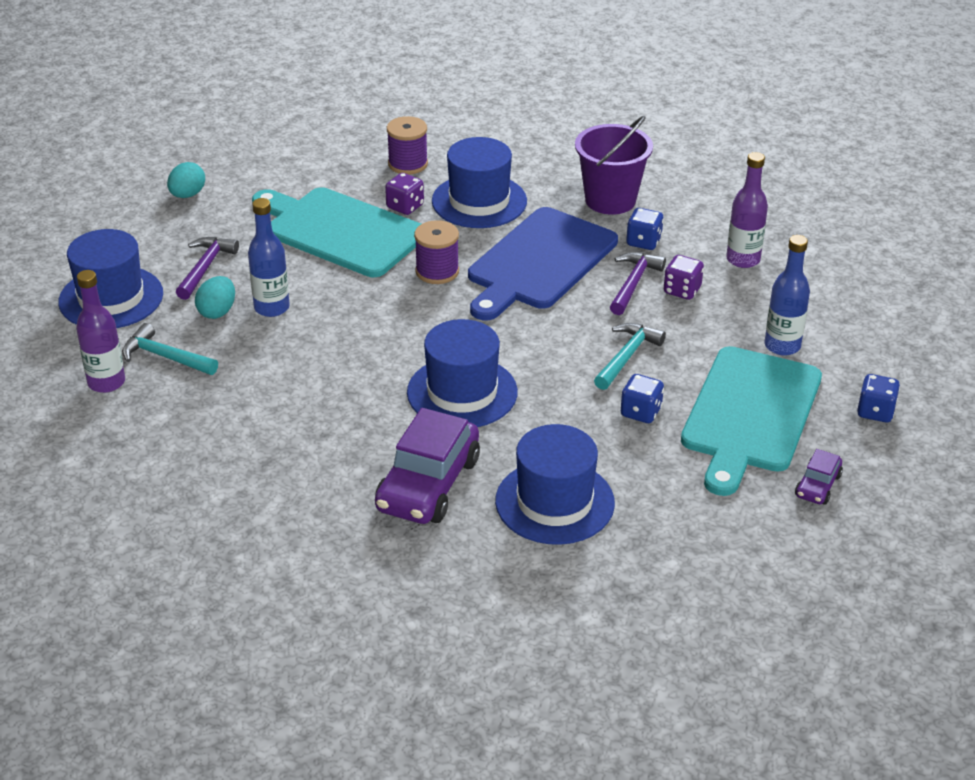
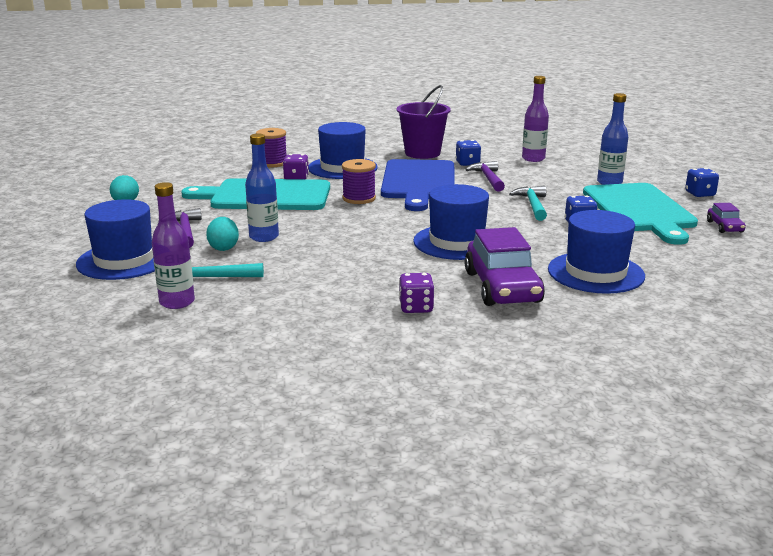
camera: 30 degrees left, 15 degrees down
purple dice [664,255,704,300] -> purple dice moved to [399,273,434,313]

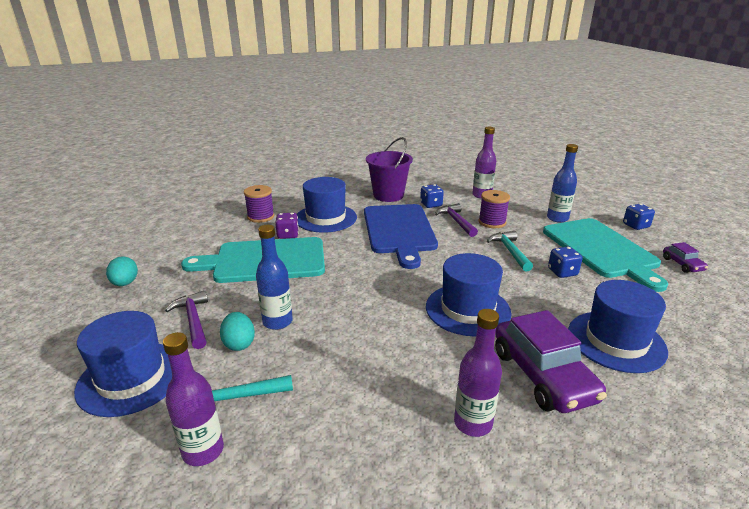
camera: 10 degrees left, 5 degrees up
purple spool [342,159,376,204] -> purple spool moved to [479,190,510,228]
purple dice [399,273,434,313] -> purple bottle [454,309,502,437]

